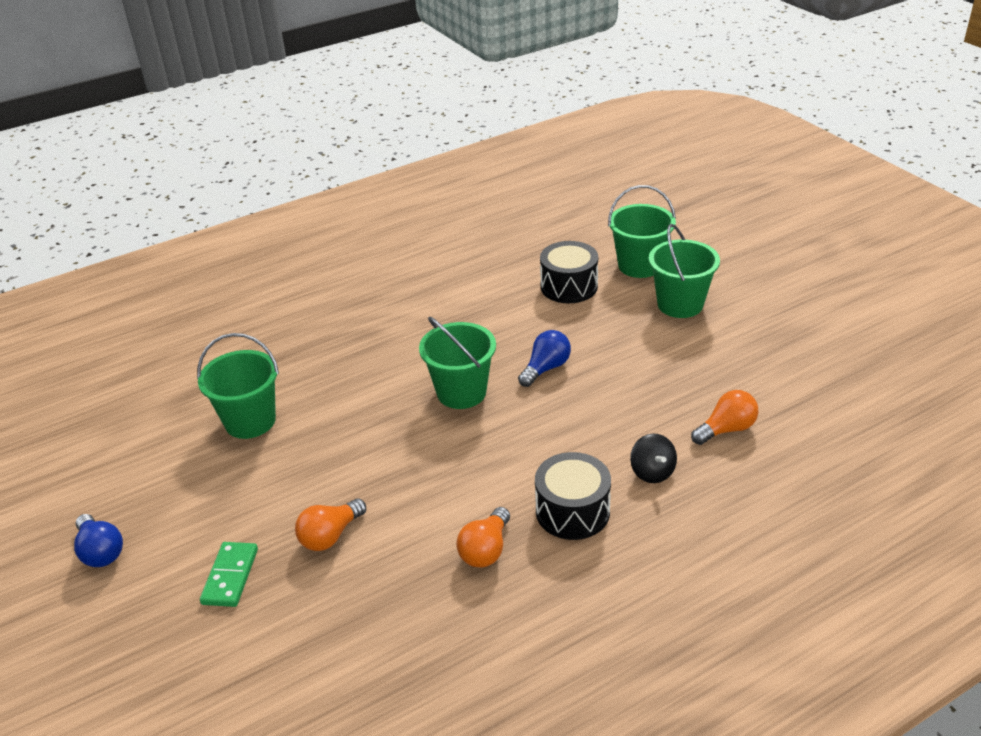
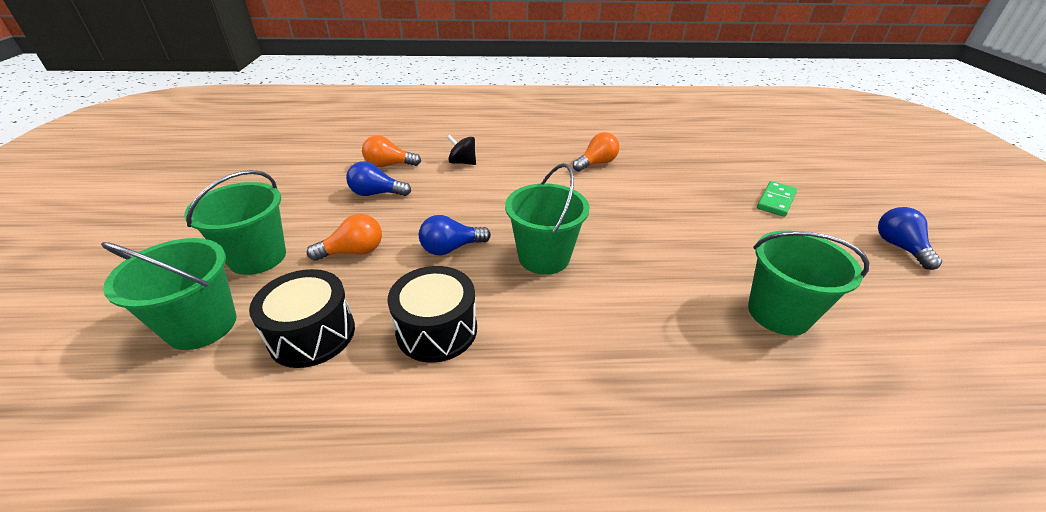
camera: 155 degrees left, 0 degrees up
orange light bulb [295,499,366,551] -> orange light bulb moved to [307,214,382,261]
black drum [535,452,611,540] -> black drum moved to [388,266,477,363]
black spinning top [630,434,677,483] -> black spinning top turned 75 degrees counterclockwise [447,135,476,165]
none -> blue light bulb [346,161,411,196]

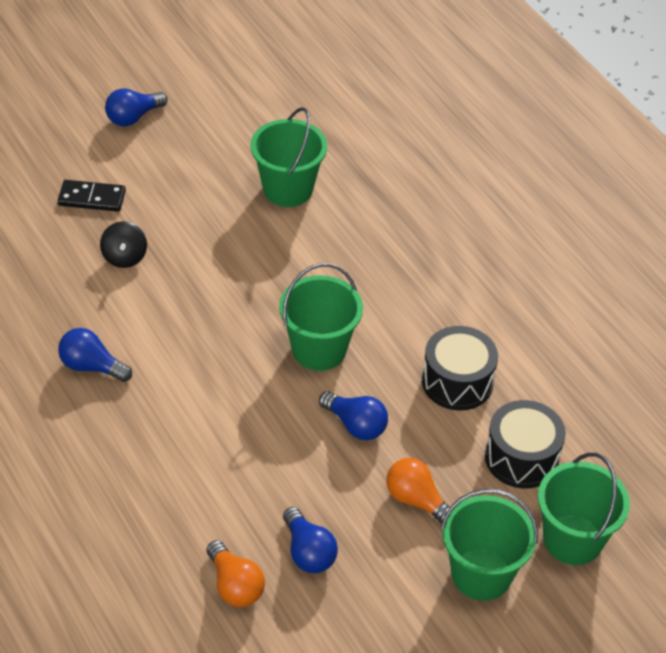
camera: 120 degrees left, 10 degrees up
black spinning top [447,135,476,165] -> black spinning top moved to [100,221,147,268]
orange light bulb [573,132,620,172] -> blue light bulb [58,328,132,382]
green domino [757,181,797,217] -> black domino [58,180,126,212]

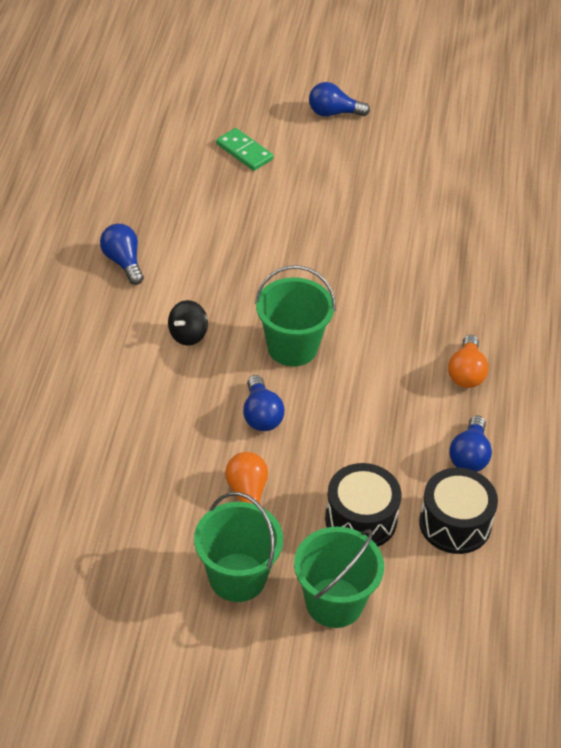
camera: 40 degrees right, 0 degrees up
black domino [58,180,126,212] -> green domino [216,128,273,171]
black spinning top [100,221,147,268] -> black spinning top moved to [168,300,208,346]
orange light bulb [207,540,265,607] -> orange light bulb moved to [448,335,489,388]
green bucket [251,107,327,207] -> none
blue light bulb [283,507,338,573] -> blue light bulb moved to [449,415,492,472]
black drum [422,326,498,411] -> black drum moved to [419,468,498,554]

